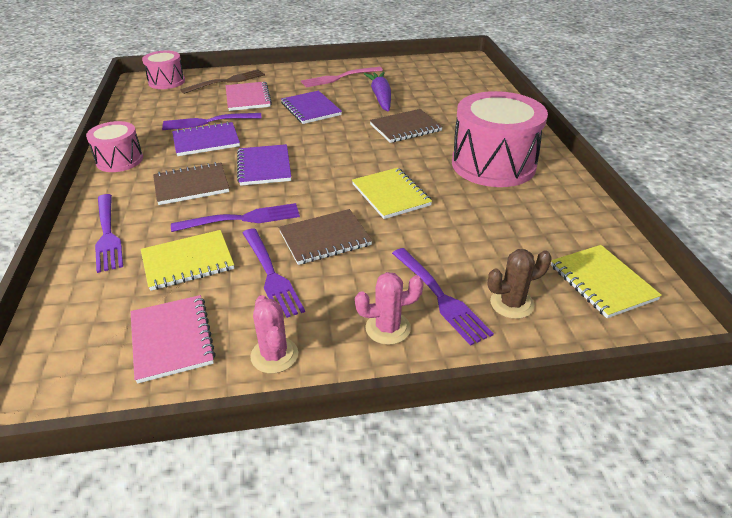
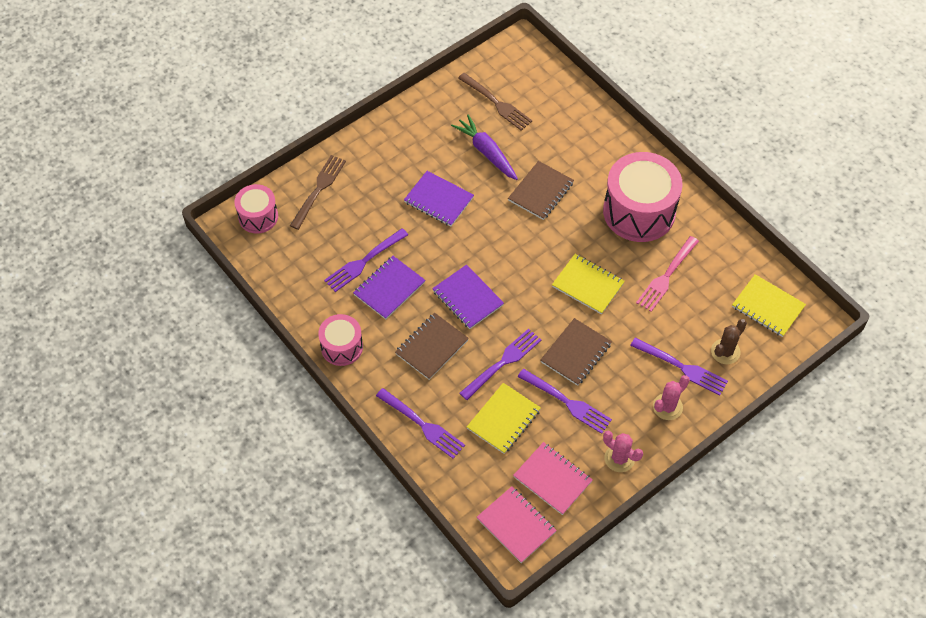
camera: 30 degrees left, 20 degrees up
pink notebook [226,82,272,111] -> pink notebook moved to [477,486,557,563]
pink fork [301,67,383,87] -> pink fork moved to [636,236,699,312]
none -> brown fork [458,73,532,131]

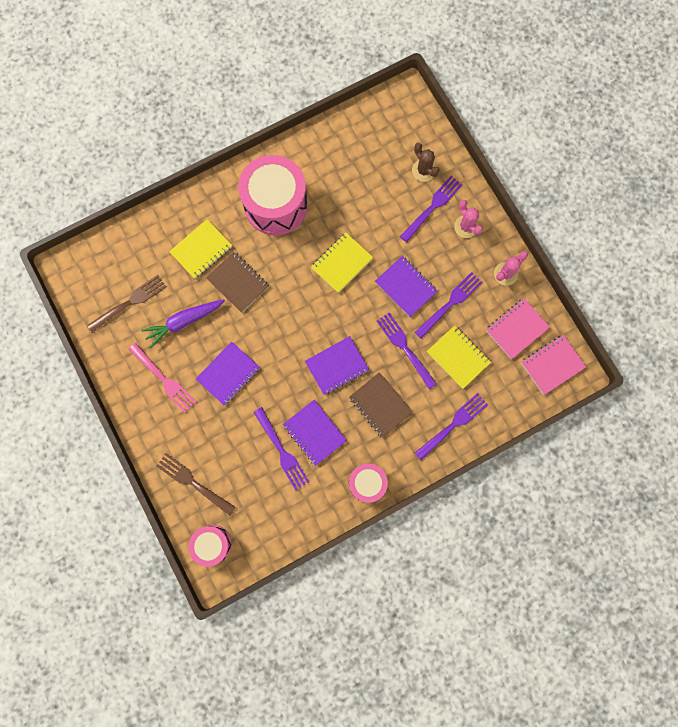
camera: 80 degrees left, 20 degrees up
brown notebook [540,318,612,386] -> purple notebook [375,256,438,317]
pink fork [636,236,699,312] -> pink fork moved to [129,343,197,413]
yellow notebook [732,274,806,337] -> yellow notebook moved to [169,219,232,279]

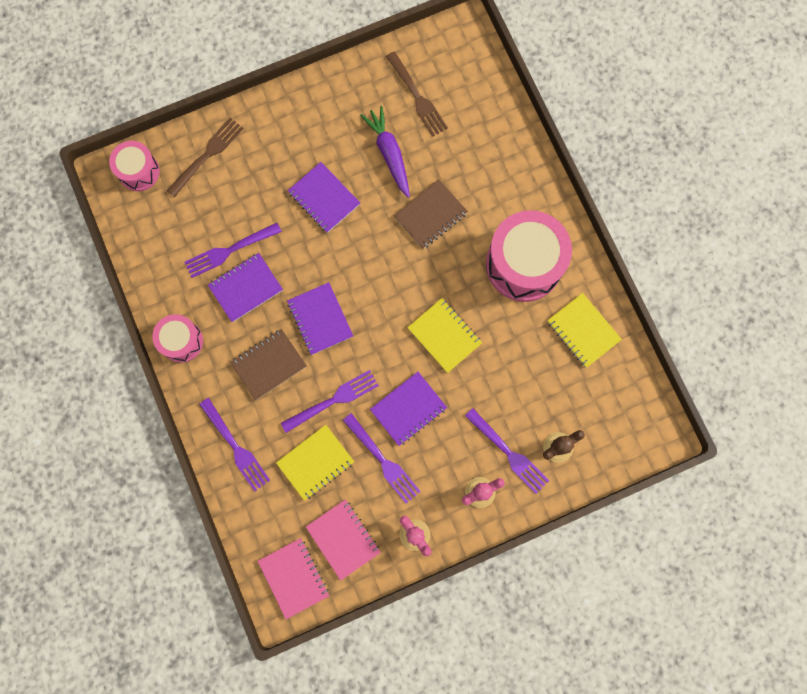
camera: 95 degrees right, 0 degrees up
pink fork [129,343,197,413] -> none
yellow notebook [169,219,232,279] -> yellow notebook moved to [547,293,622,368]

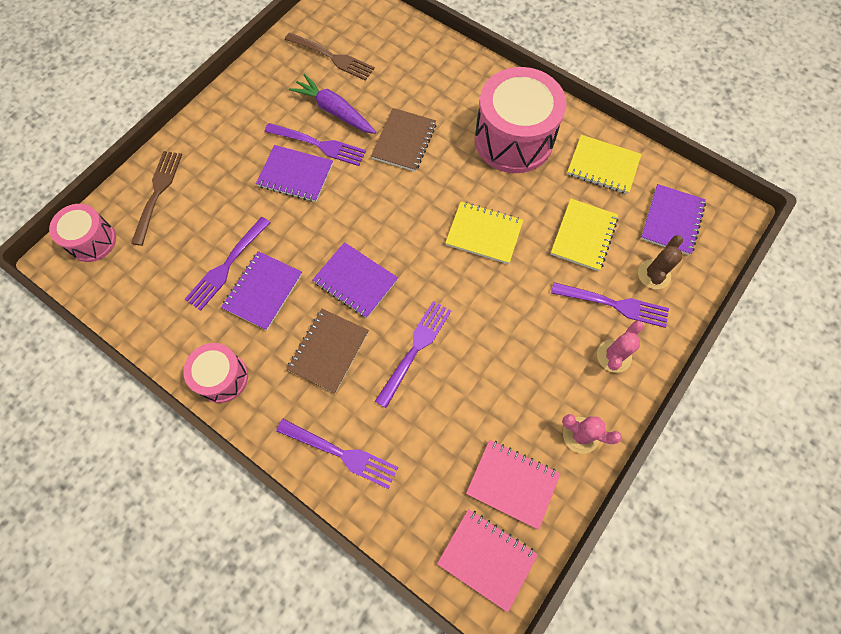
camera: 30 degrees left, 10 degrees down
yellow notebook [276,425,354,501] -> yellow notebook moved to [551,199,618,271]
purple fork [343,413,421,504] -> purple fork moved to [265,123,366,166]
purple notebook [370,372,447,446] -> purple notebook moved to [641,184,706,255]

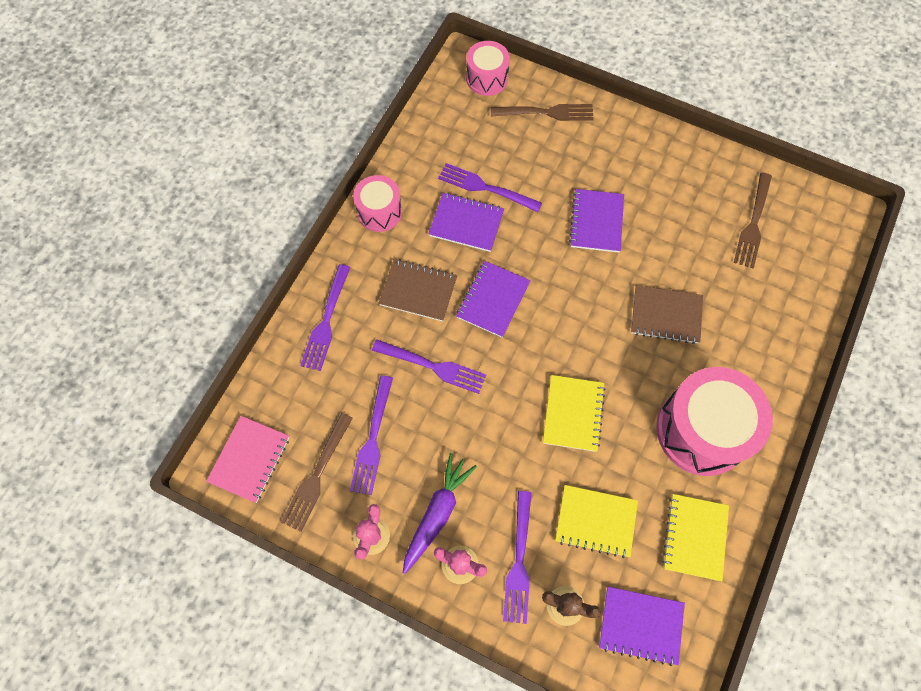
camera: 80 degrees right, 0 degrees up
purple fork [265,123,366,166] -> purple fork moved to [350,375,393,495]
purple carrot [289,74,376,134] -> purple carrot moved to [403,453,477,574]
pink notebook [466,440,560,530] -> brown fork [281,413,353,532]

